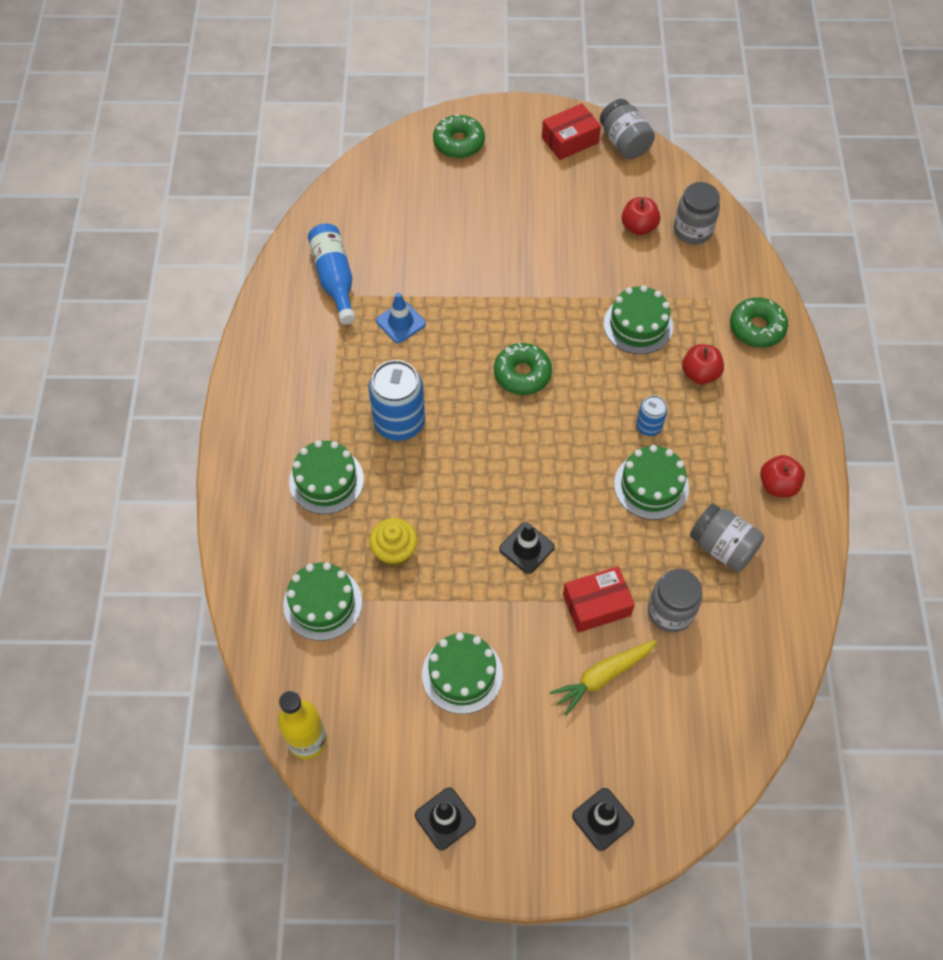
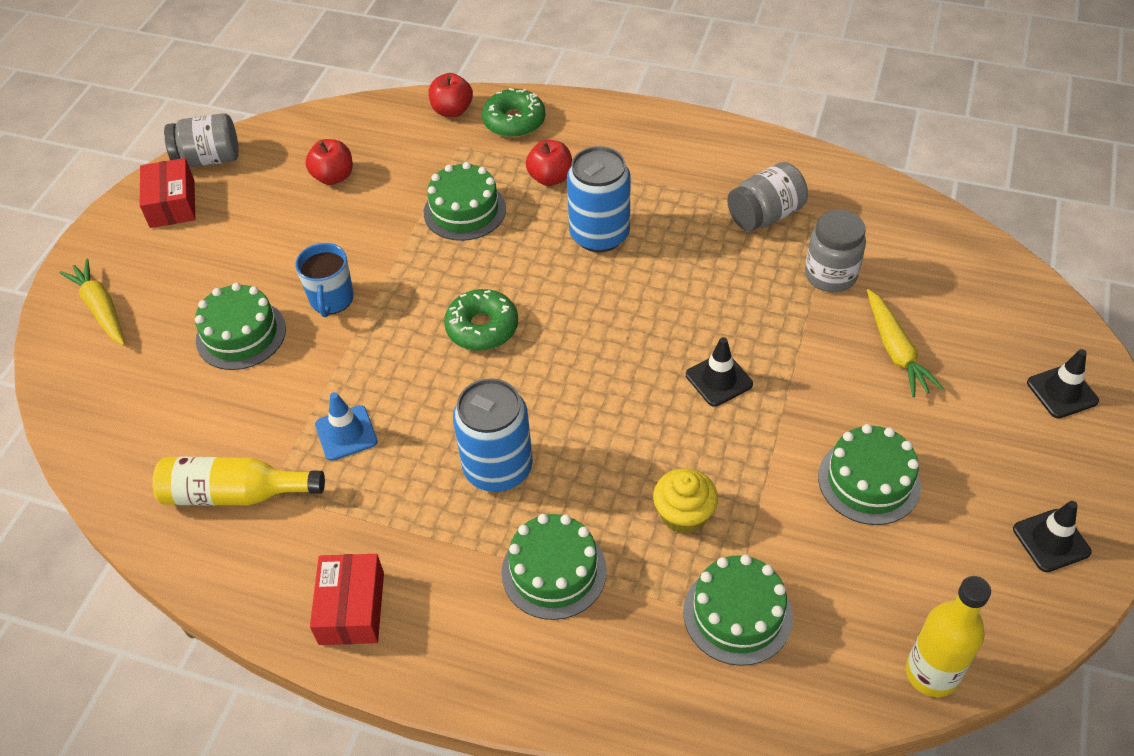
camera: 70 degrees left, 10 degrees down
blue bottle [308,223,355,325] -> yellow bottle [152,457,325,506]
green donut [433,114,485,158] -> yellow carrot [60,259,125,346]
red box [563,566,635,633] -> red box moved to [310,554,384,645]
green cake [614,445,689,520] -> green cake moved to [195,283,286,370]
blue can [636,395,668,436] -> blue can [567,146,630,252], size x1.94
grey jar [674,182,720,245] -> none
red apple [760,455,805,497] -> red apple moved to [428,73,473,117]
none -> blue mug [295,243,354,317]

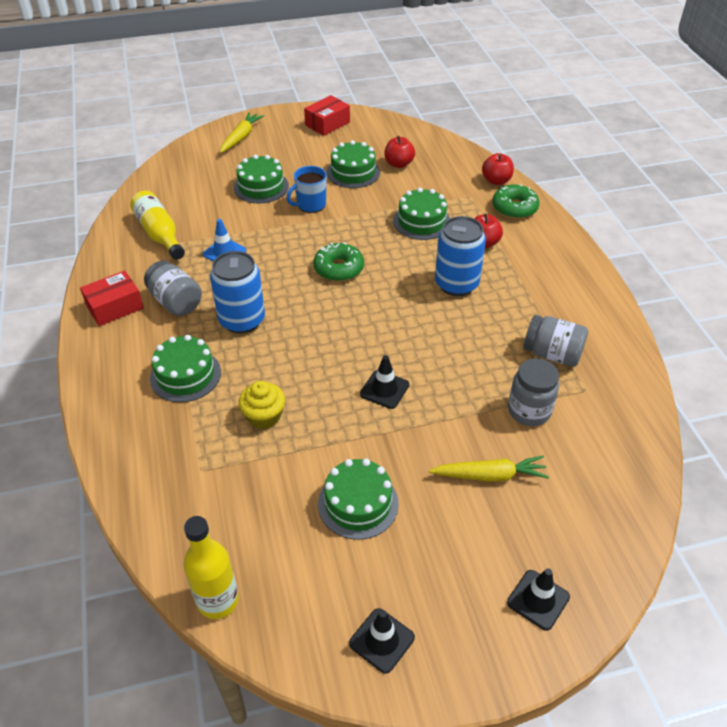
camera: 55 degrees right, 5 degrees down
grey jar [164,113,239,167] -> grey jar moved to [144,261,202,316]
green cake [683,555,793,666] -> green cake moved to [327,140,380,188]
yellow carrot [867,289,944,397] -> yellow carrot turned 135 degrees counterclockwise [429,456,549,482]

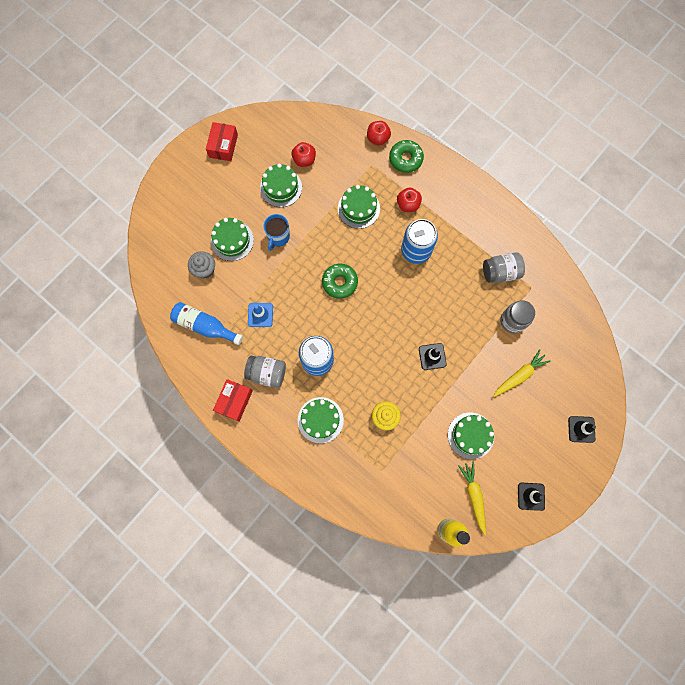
camera: 35 degrees left, 30 degrees up
yellow bottle [130,191,185,260] -> blue bottle [170,302,243,345]
yellow carrot [220,112,264,153] -> yellow carrot moved to [458,461,486,535]
none -> grey cupcake [188,251,215,278]

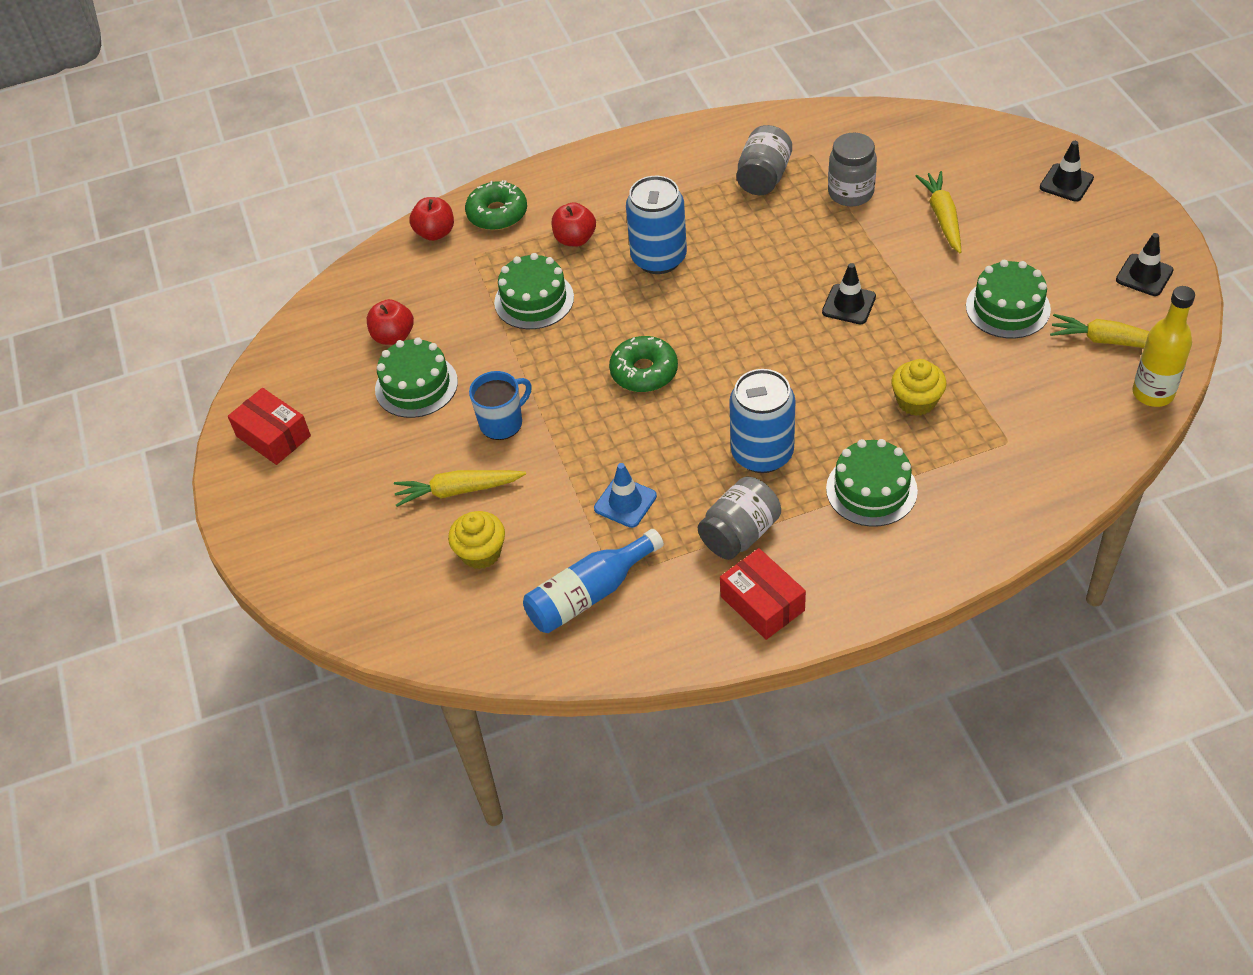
camera: 55 degrees left, 25 degrees down
grey cupcake [188,251,215,278] -> yellow cupcake [448,511,505,569]
green cake [211,218,254,261] -> yellow carrot [394,470,526,507]
blue mug [263,214,290,251] -> blue mug turned 90 degrees counterclockwise [469,371,532,440]

